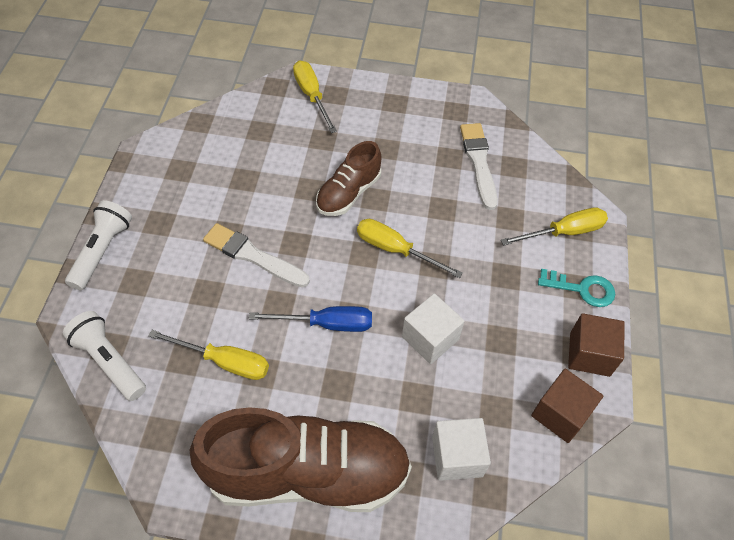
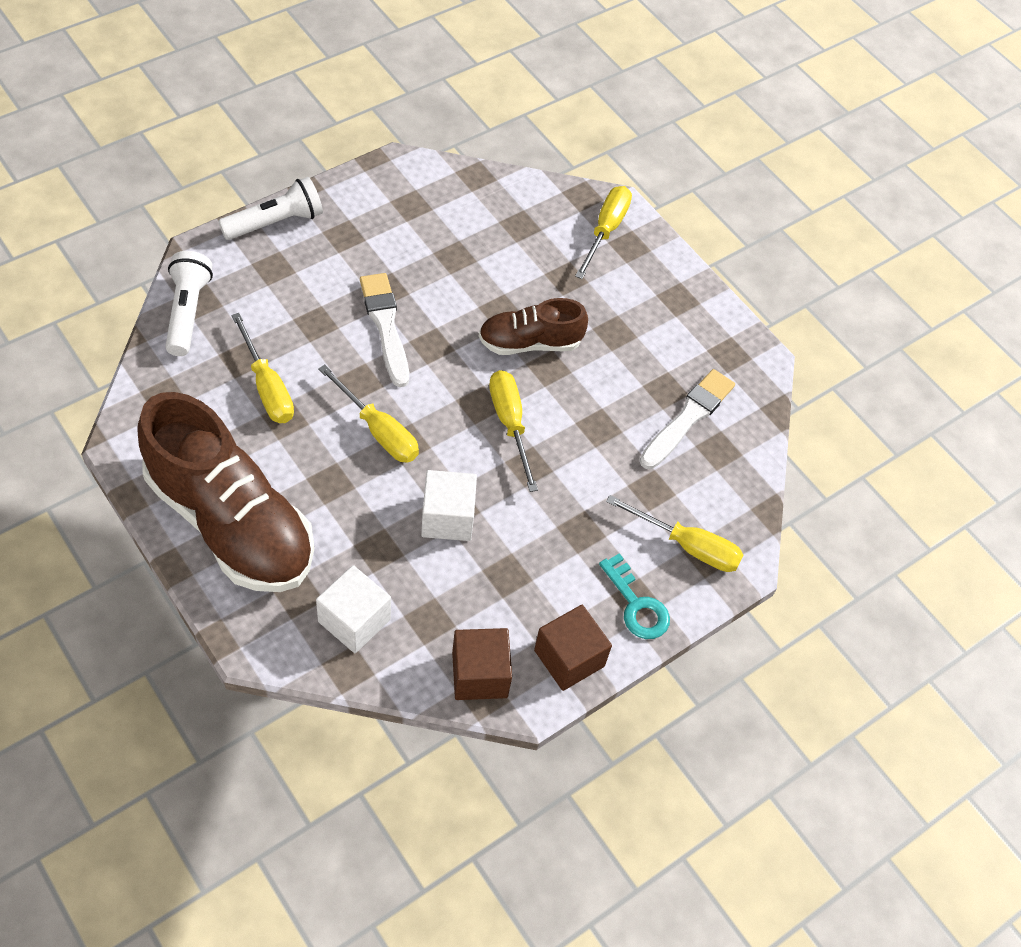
camera: 40 degrees right, 0 degrees up
blue screwdriver [249,306,372,332] -> yellow screwdriver [318,364,419,463]

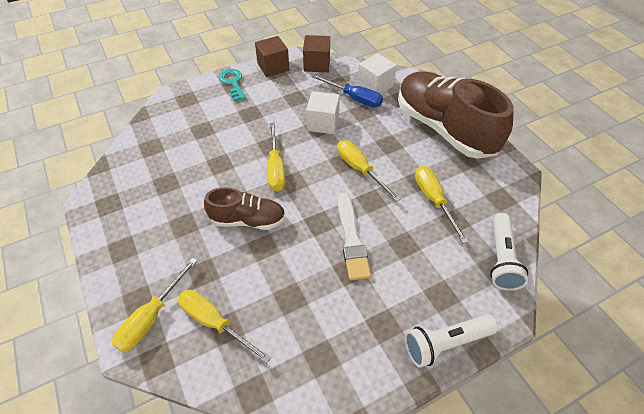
camera: 165 degrees left, 5 degrees down
yellow screwdriver [606,495,743,572] -> yellow screwdriver moved to [178,290,271,363]
white brush [639,369,735,469] -> none
none -> blue screwdriver [312,74,383,108]

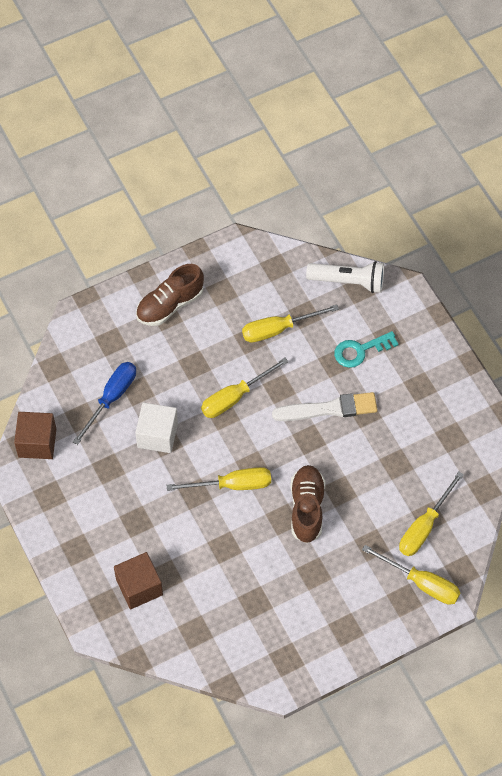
camera: 90 degrees left, 10 degrees up
turquoise key [219,69,246,101] -> turquoise key moved to [334,331,399,368]
brown cube [255,36,289,77] -> brown cube moved to [114,552,163,609]
white cube [358,53,397,94] -> none
brown shoe [398,72,513,159] -> brown shoe [136,264,204,326], size x0.53
white flashlight [405,314,498,368] -> none

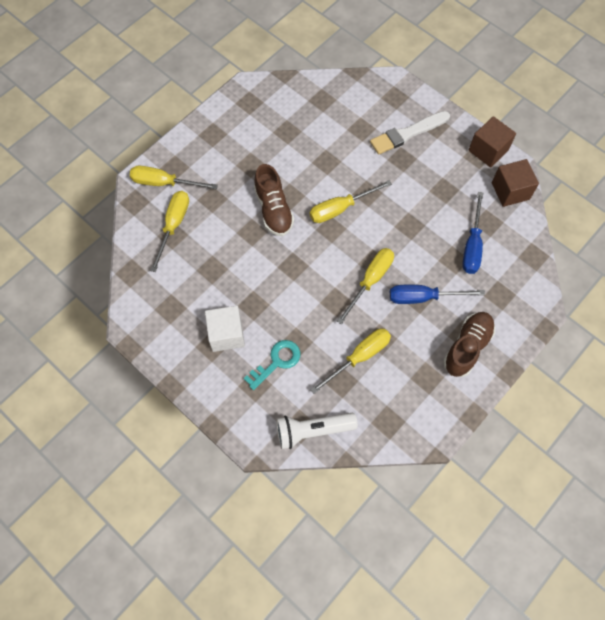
camera: 160 degrees right, 5 degrees up
brown cube [114,552,163,609] -> brown cube moved to [468,116,516,167]
white cube [135,402,178,453] -> white cube moved to [205,306,245,352]
white brush [272,392,377,421] -> white brush moved to [370,111,450,155]
none -> blue screwdriver [390,285,485,304]

